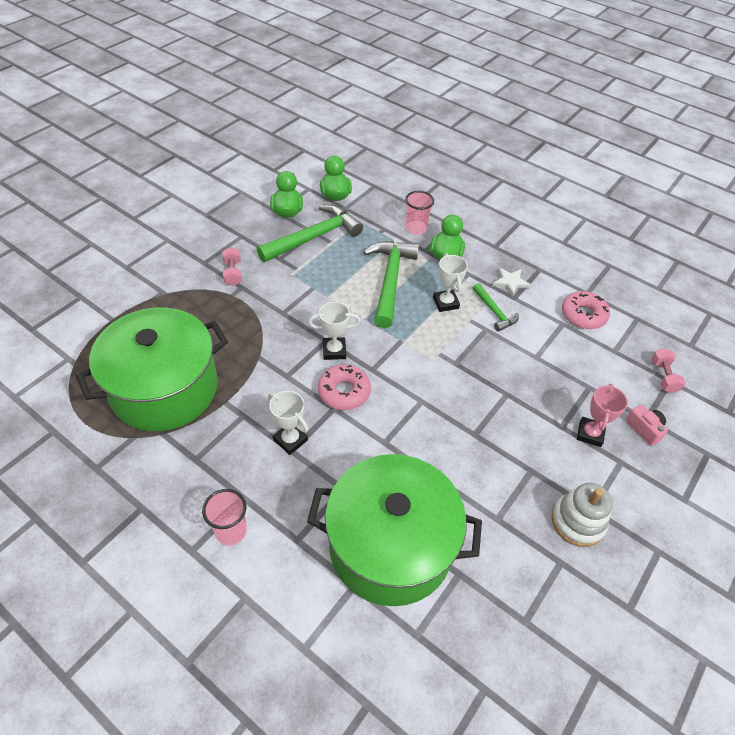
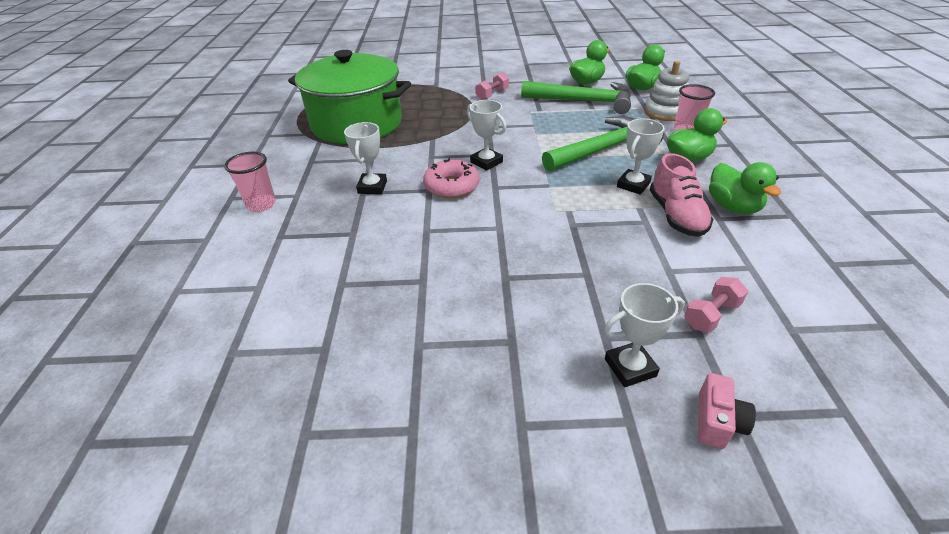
camera: 55 degrees right, 10 degrees down
green pot [307,454,482,606] -> none
green hammer [473,283,519,332] -> pink shoe [650,153,713,237]
white star [493,268,531,297] -> green duck [709,162,781,214]
white stacking toy [551,483,613,547] -> white stacking toy moved to [644,61,689,121]
pink donut [562,291,610,329] -> none
pink trophy [577,384,628,447] -> white trophy [604,283,685,387]
pink dumbbell [651,348,686,393] -> pink dumbbell moved to [684,277,748,333]

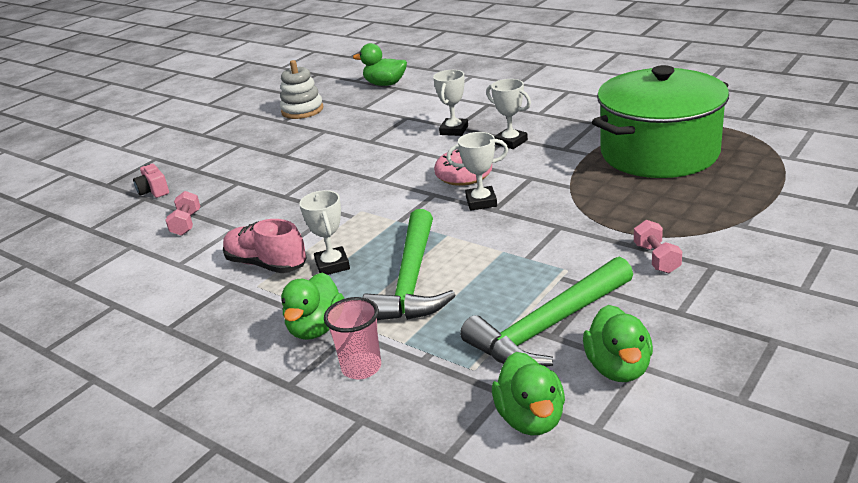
camera: 130 degrees right, 10 degrees down
pink cup [224,152,276,212] -> none
white trophy [604,283,685,387] -> white trophy moved to [433,70,468,136]
white stacking toy [644,61,689,121] -> white stacking toy moved to [280,60,323,119]
green duck [709,162,781,214] -> green duck moved to [353,43,407,86]

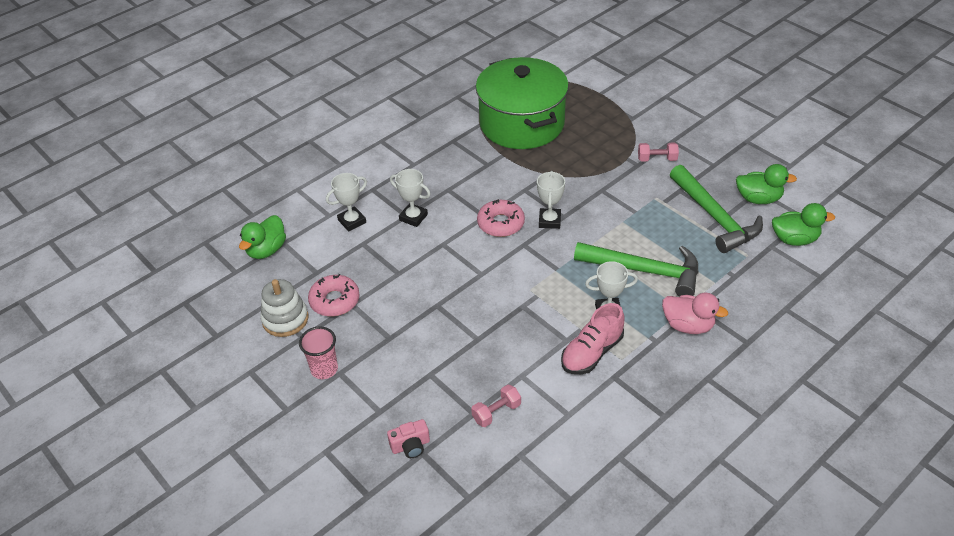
camera: 80 degrees left, 15 degrees up
pink dumbbell [165,191,200,236] -> pink dumbbell turned 45 degrees counterclockwise [471,384,521,427]
green duck [281,273,344,340] -> pink duck [662,293,728,334]
pink cup [324,297,381,379] -> pink cup moved to [299,326,338,379]
white trophy [486,79,531,149] -> white trophy moved to [326,173,367,231]
none -> pink donut [308,274,359,317]

